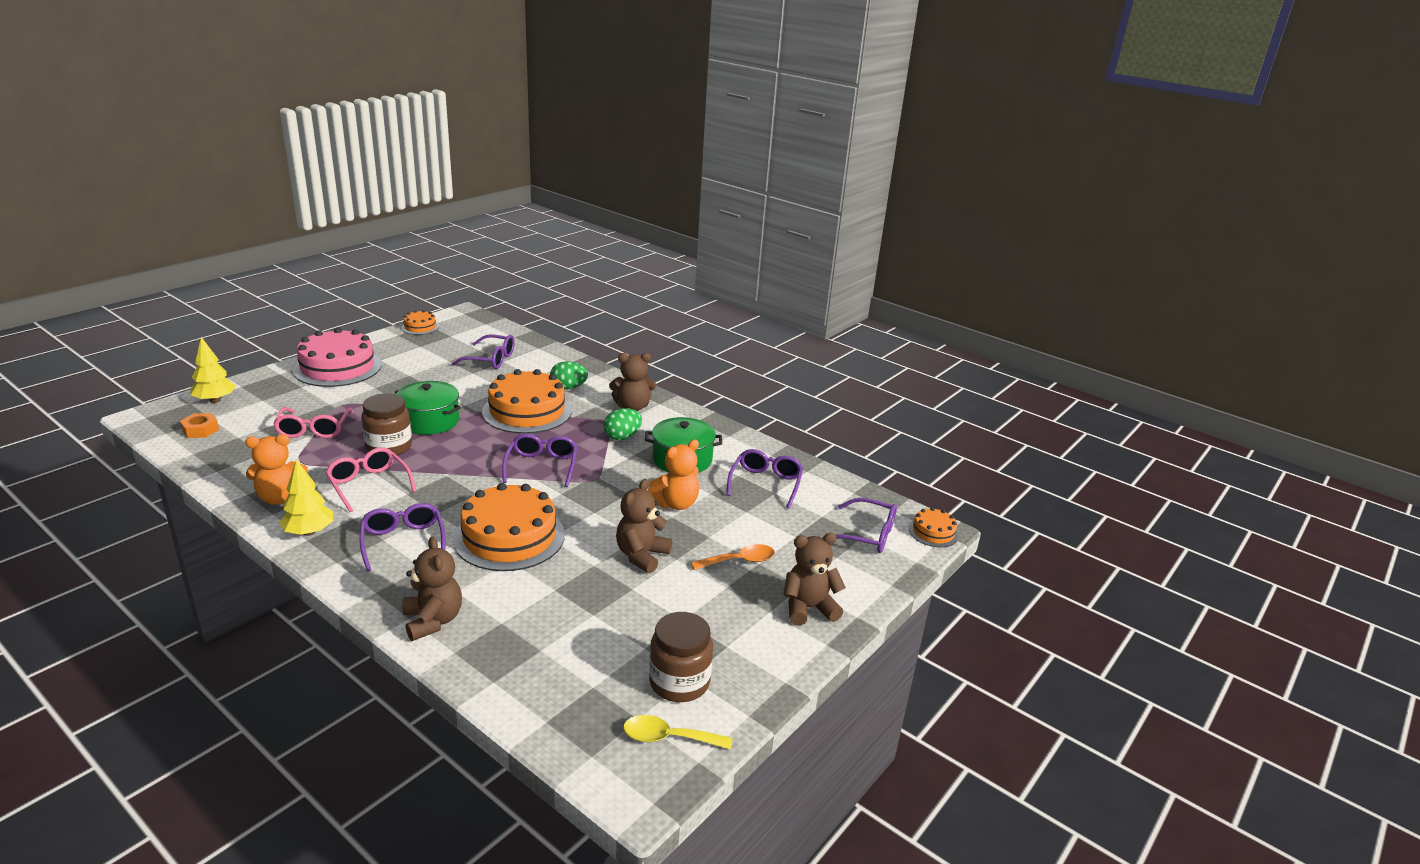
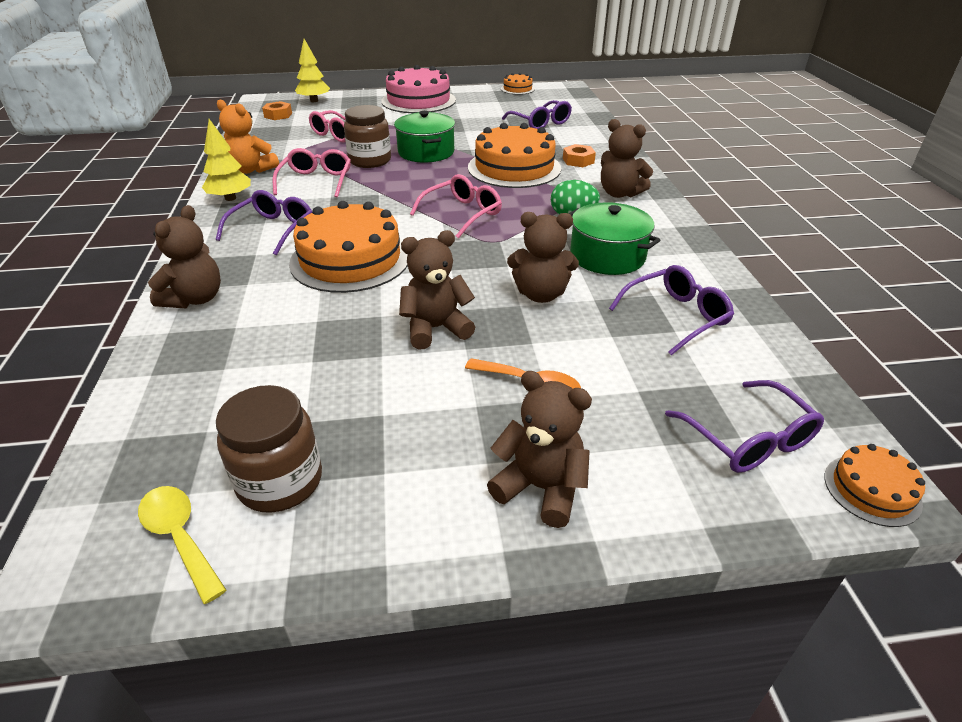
camera: 45 degrees right, 10 degrees up
purple glasses [502,434,578,487] -> pink glasses [410,174,502,239]
green egg [550,361,588,389] -> orange nut [563,144,596,167]
orange teddy bear [647,439,699,510] -> brown teddy bear [507,212,579,303]

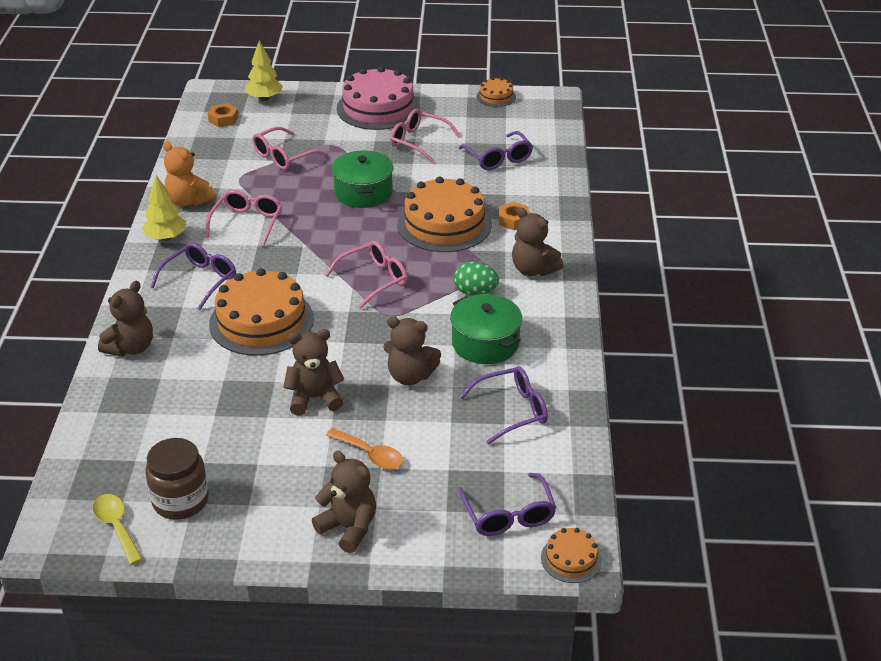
camera: 10 degrees right, 0 degrees up
brown jar [344,105,391,168] -> none
none -> pink glasses [390,109,461,163]

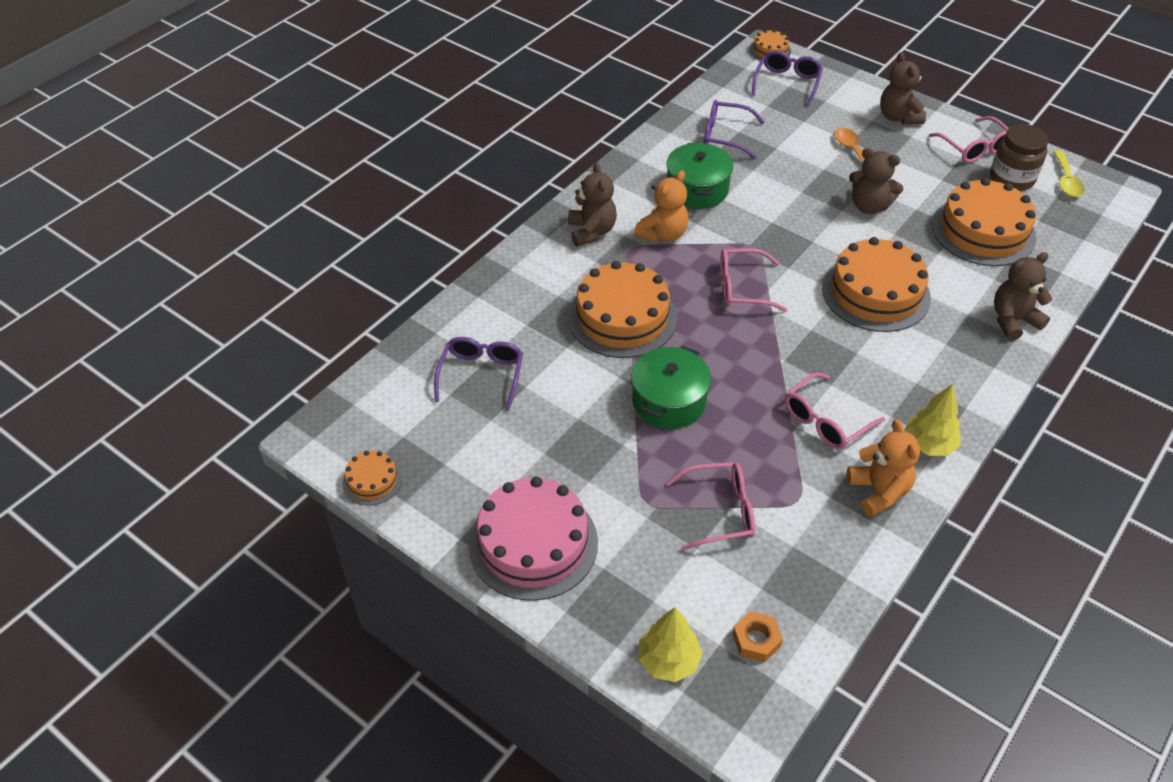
camera: 145 degrees left, 10 degrees up
purple glasses [151,243,236,310] -> none
brown teddy bear [383,317,441,385] -> none
pink glasses [390,109,461,163] -> pink glasses moved to [929,116,1009,163]
green egg [454,262,499,296] -> orange teddy bear [634,170,689,242]
orange nut [499,202,529,230] -> none
none -> orange cake [932,178,1036,266]

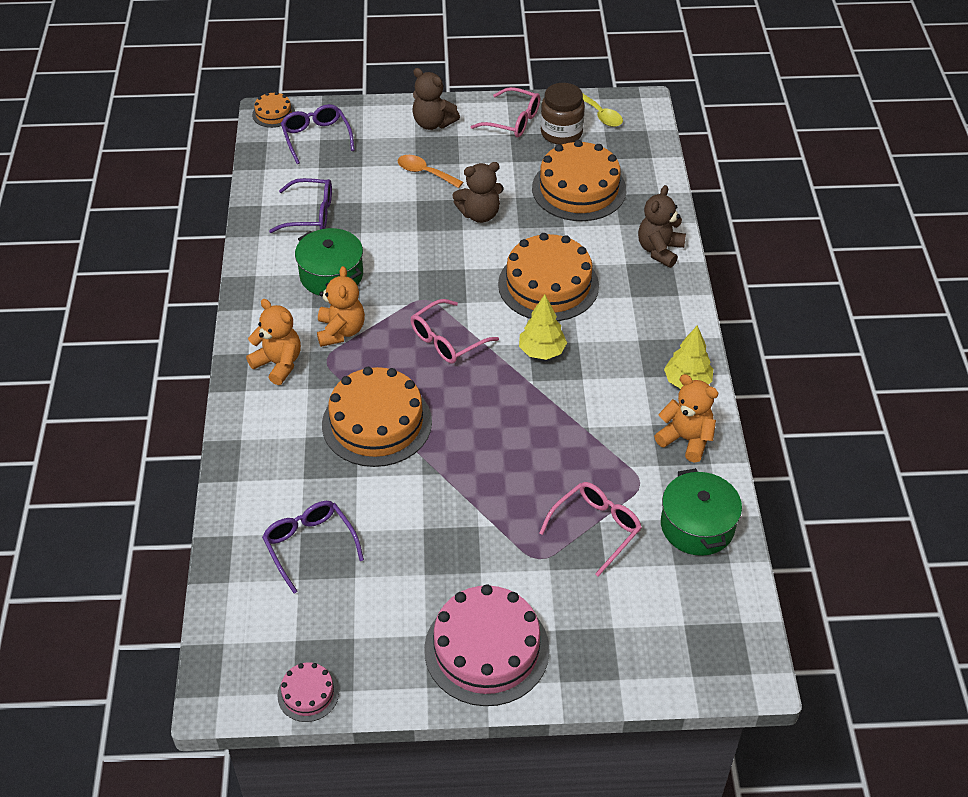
camera: 40 degrees left, 0 degrees up
orange cake [342,451,402,506] -> pink cake [277,663,339,722]
brown teddy bear [568,162,617,247] -> orange teddy bear [246,299,301,385]
green pot [631,346,711,429] -> green pot moved to [661,468,742,556]
yellow tree [639,607,703,682] -> yellow tree moved to [519,295,567,360]
purple glasses [704,100,765,159] -> purple glasses turned 150 degrees counterclockwise [269,178,332,233]
orange nut [732,611,783,663] -> none
pink glasses [785,372,885,449] -> none

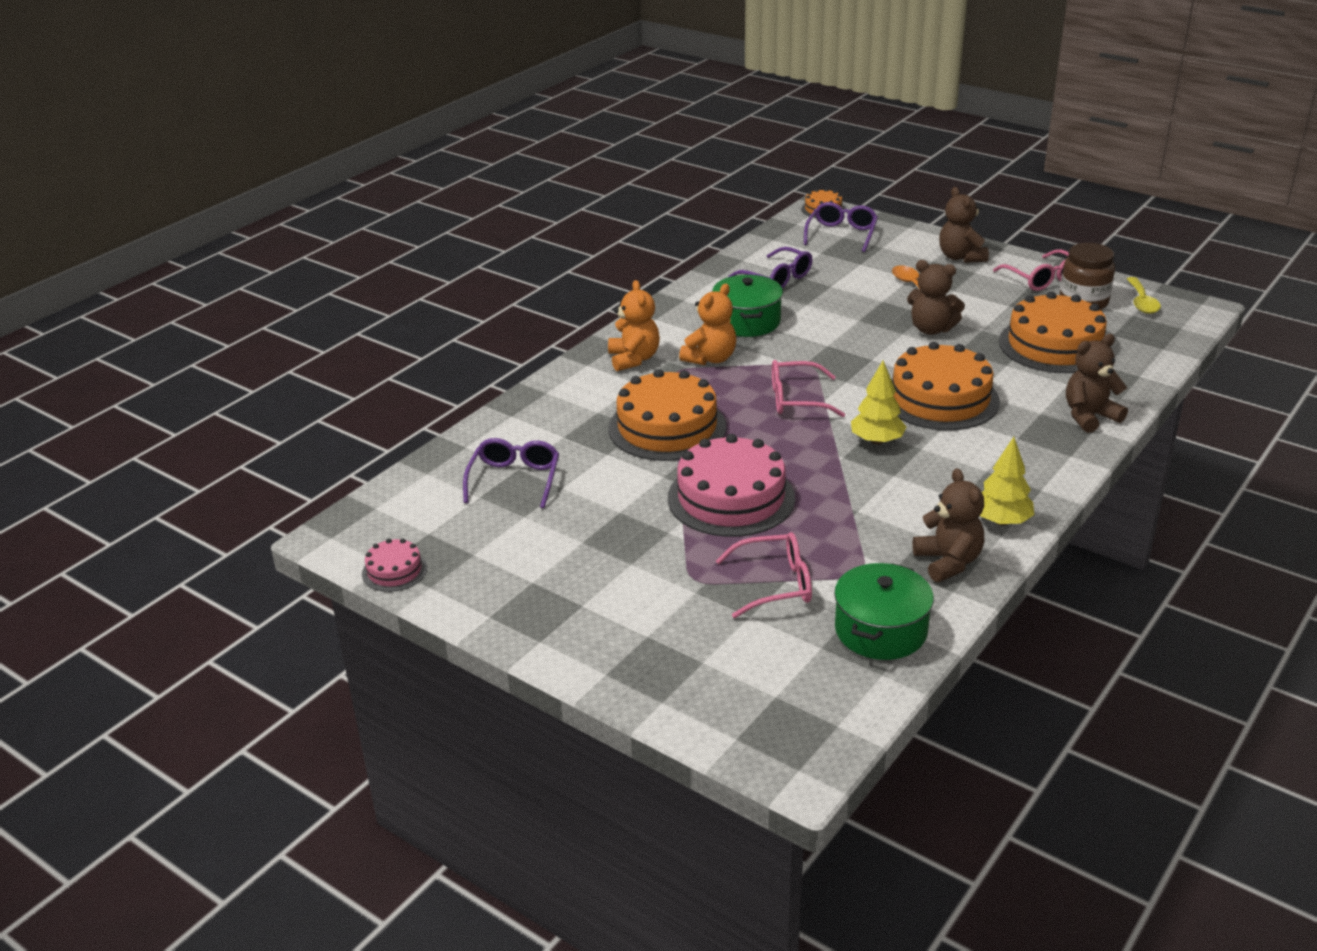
camera: 40 degrees right, 15 degrees down
pink cake [424,584,550,706] -> pink cake moved to [668,434,795,537]
orange teddy bear [654,374,718,463] -> brown teddy bear [913,468,984,582]

